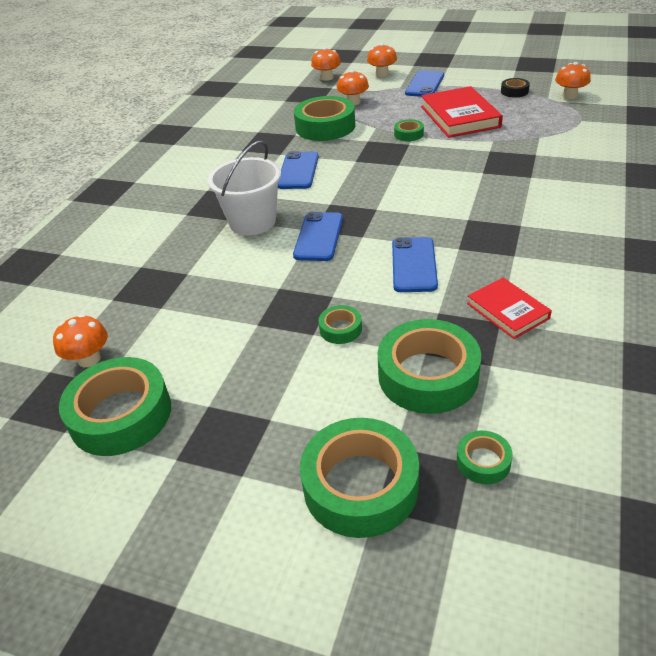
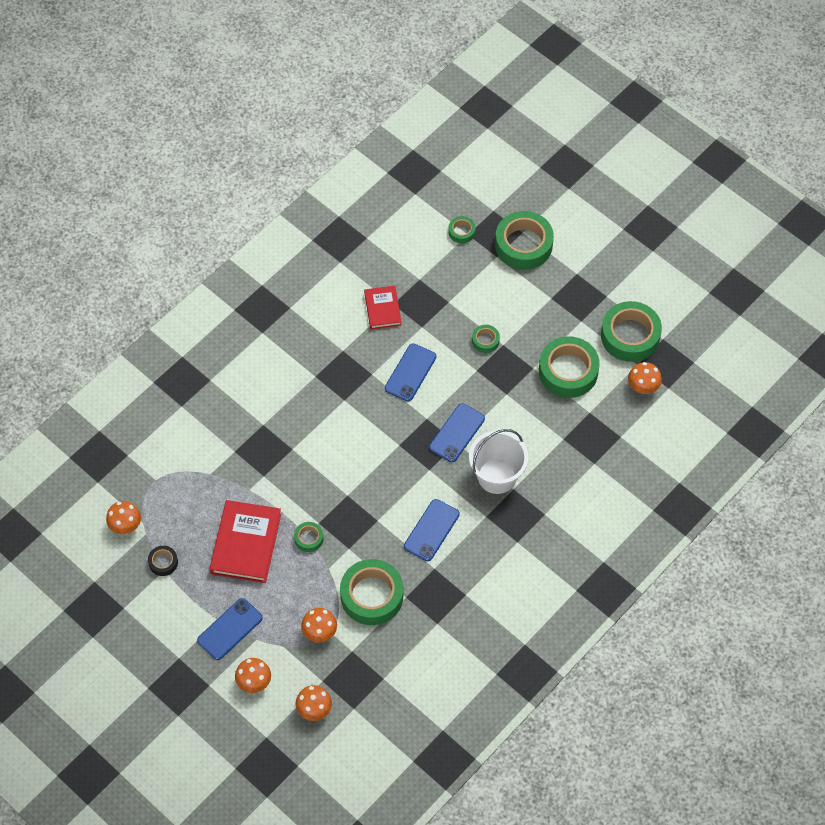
camera: 160 degrees left, 20 degrees up
green tape [378,319,481,414] -> green tape moved to [539,336,600,398]

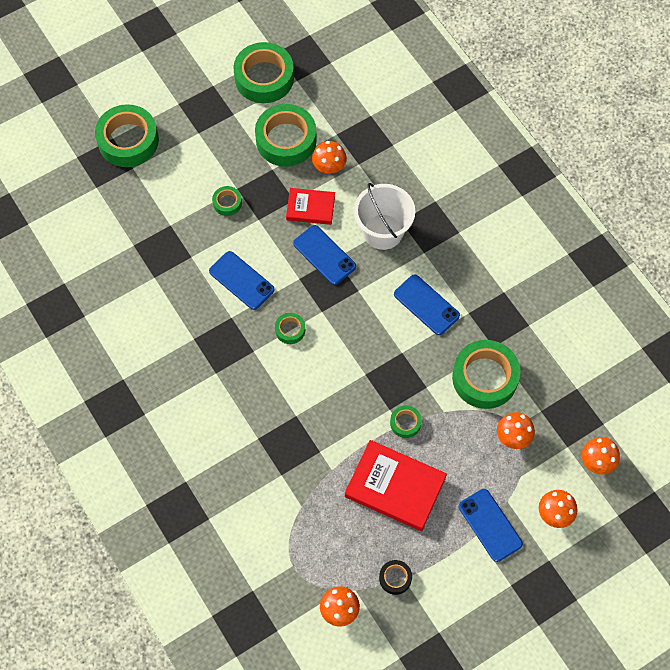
camera: 75 degrees left, 5 degrees up
red book [364,286,402,329] -> red book moved to [286,188,335,225]
green tape [448,216,475,243] -> green tape moved to [275,313,305,344]
orange mushroom [628,362,662,394] -> orange mushroom moved to [312,141,347,174]

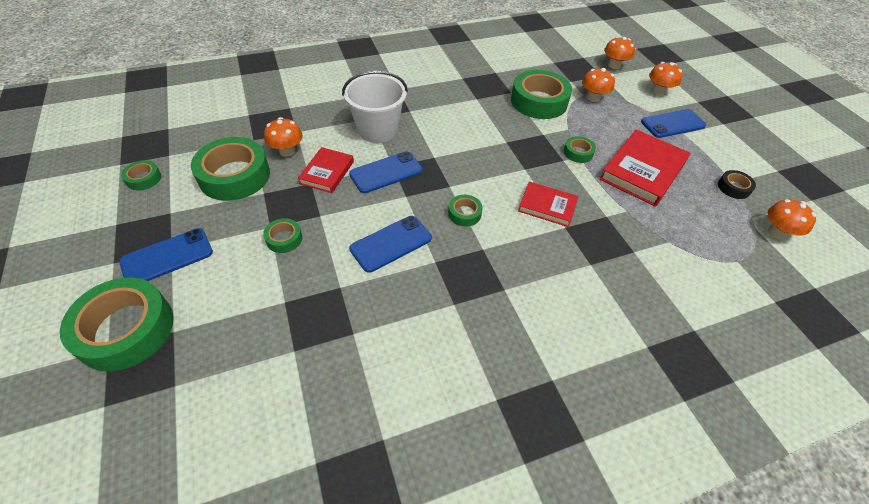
camera: 80 degrees left, 15 degrees down
green tape [234,42,294,103] -> green tape [121,160,161,190], size x0.47
blue phone [394,274,460,335] -> blue phone moved to [119,228,213,281]
none -> red book [518,182,578,227]

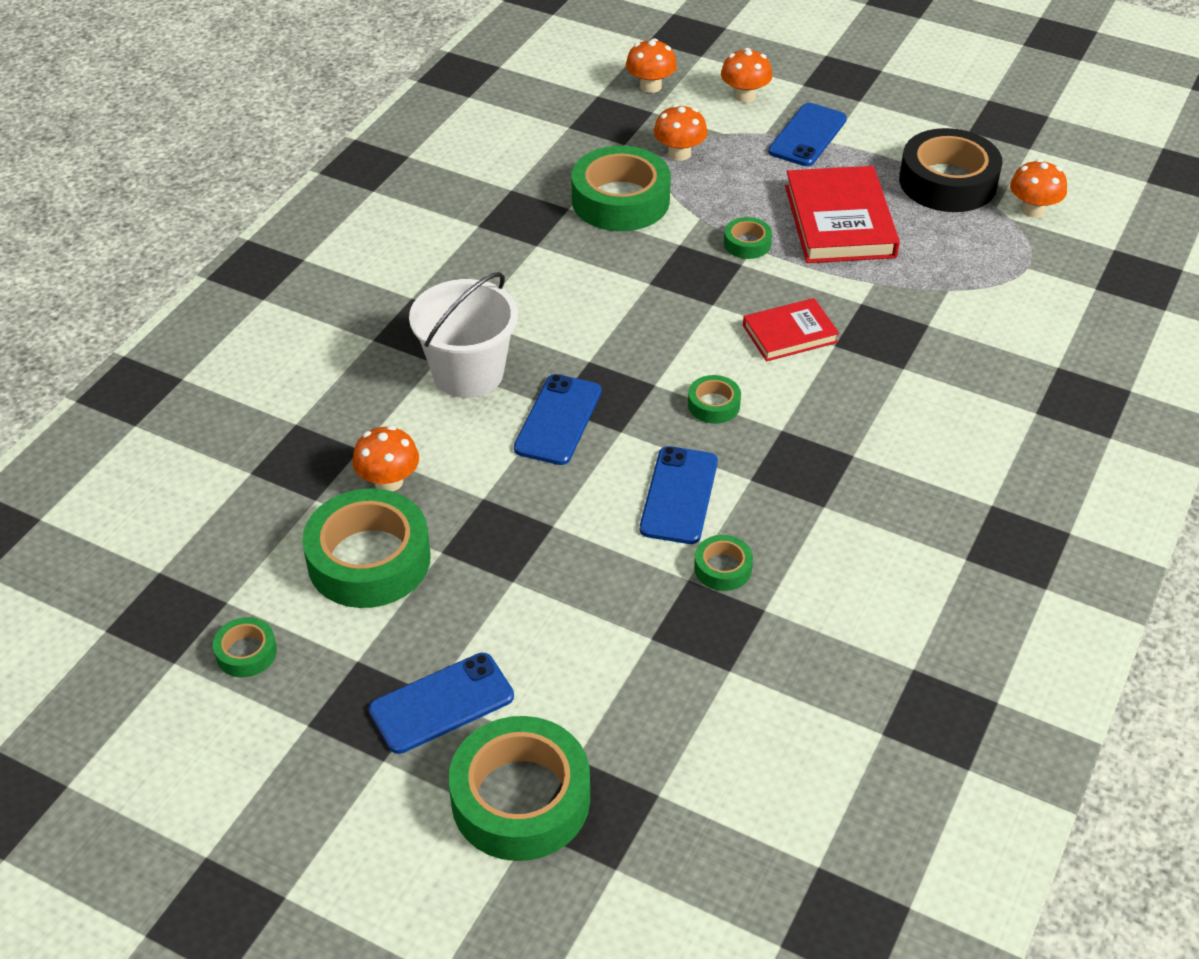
camera: 40 degrees left, 5 degrees down
blue phone [119,228,213,281] -> blue phone turned 45 degrees clockwise [369,653,514,754]
green tape [263,218,302,253] -> green tape moved to [694,535,753,591]
red book [298,147,354,193] -> none
black tape [718,170,756,199] -> black tape [899,128,1003,212], size x2.14

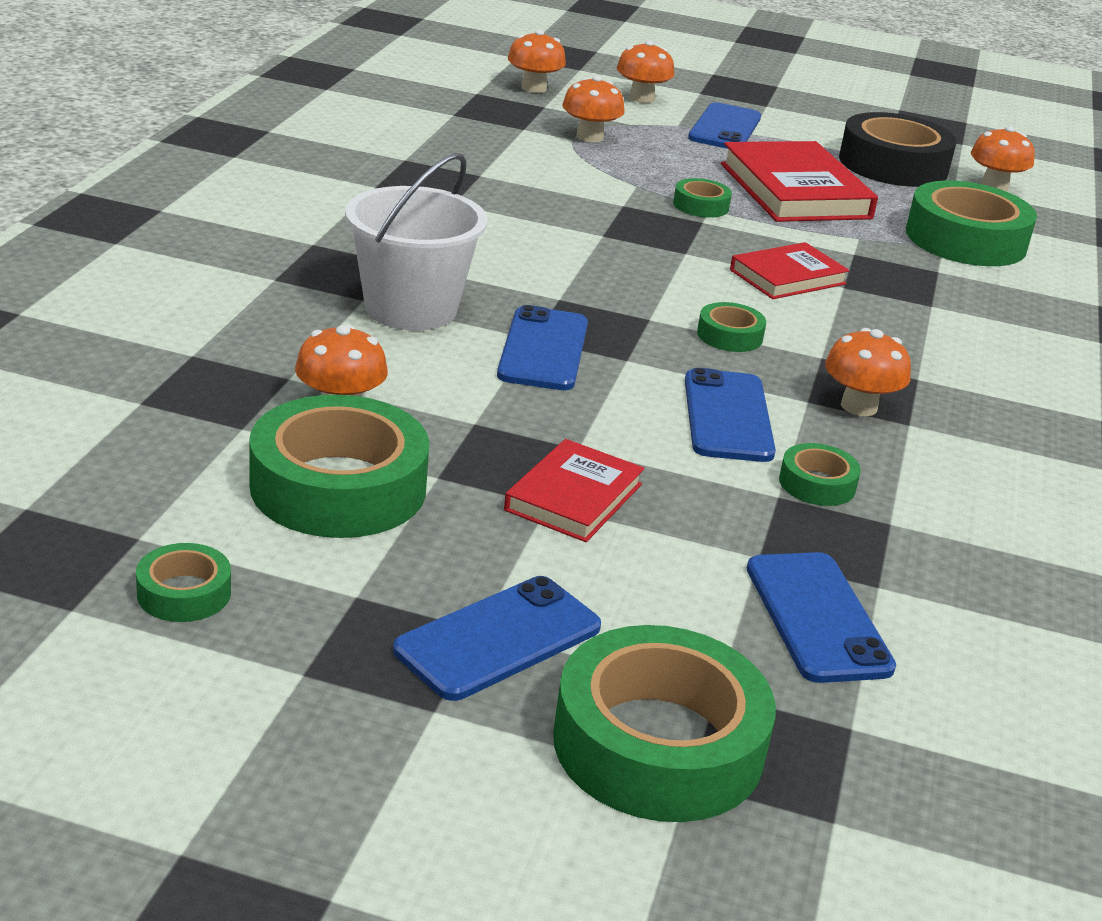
camera: 15 degrees left, 15 degrees down
green tape [571,146,671,231] -> green tape moved to [906,180,1037,266]
none -> red book [504,439,644,542]
none -> blue phone [747,552,896,683]
none -> orange mushroom [825,328,911,416]

